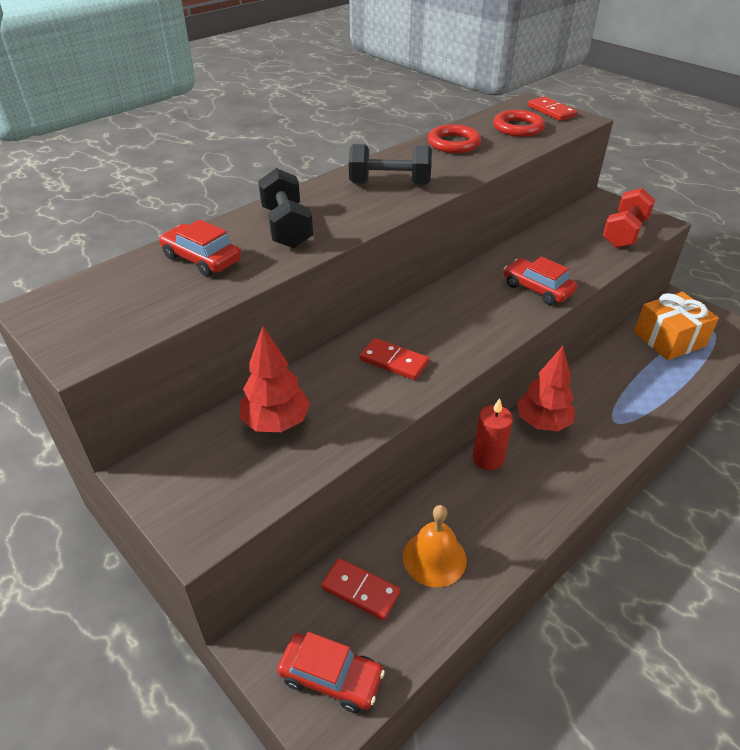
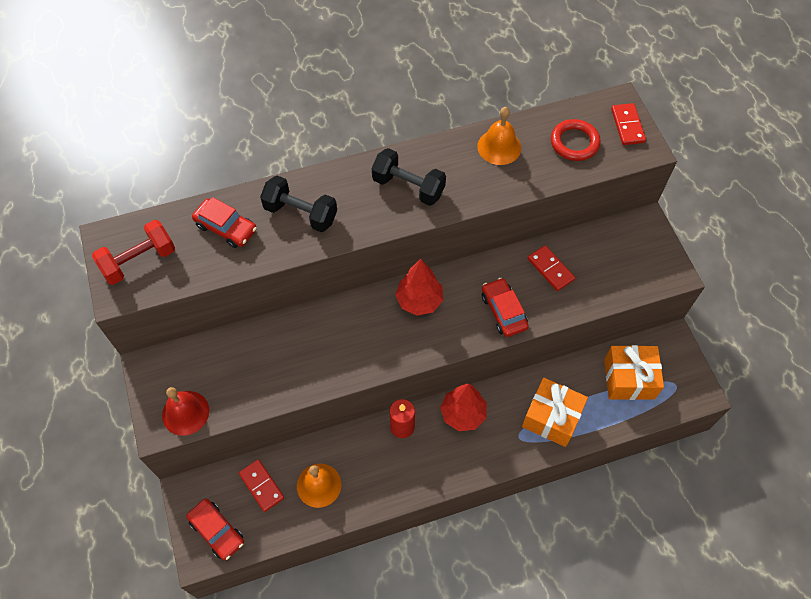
camera: 25 degrees right, 20 degrees up
red car [159,219,241,277] -> red car turned 150 degrees clockwise [192,197,257,248]
red tree [240,326,310,432] -> red tree moved to [395,259,443,316]
black dumbbell [258,168,313,248] -> black dumbbell turned 75 degrees counterclockwise [260,176,337,232]
red domino [360,338,429,380] -> red domino moved to [528,245,575,291]
red ring [428,124,481,153] -> orange bell [477,107,521,165]
red dumbbell [603,188,655,248] -> red dumbbell moved to [92,219,175,285]
none -> red bell [162,387,209,436]
none -> orange gift [522,377,588,447]

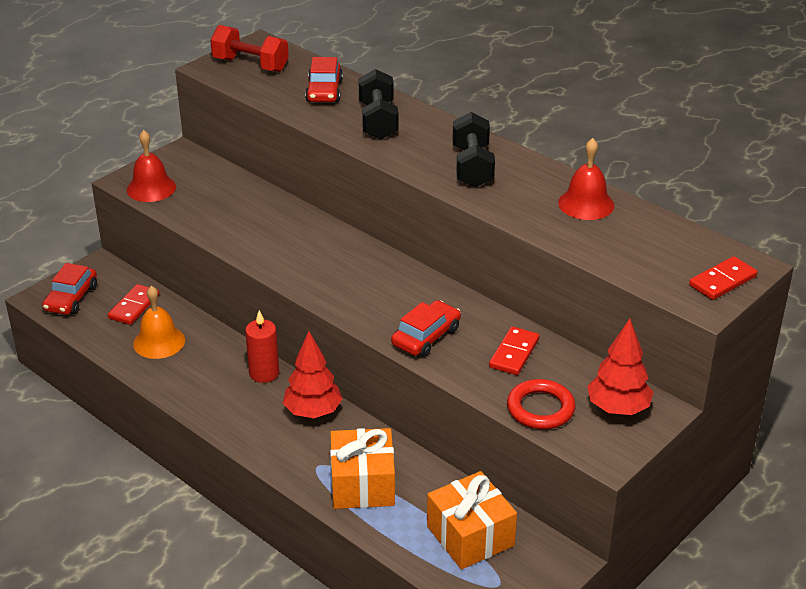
camera: 60 degrees right, 25 degrees down
red tree [395,259,443,316] -> red tree moved to [587,319,653,415]
orange bell [477,107,521,165] -> red bell [558,138,614,220]
red ring [551,119,601,161] -> red ring moved to [507,379,575,429]

